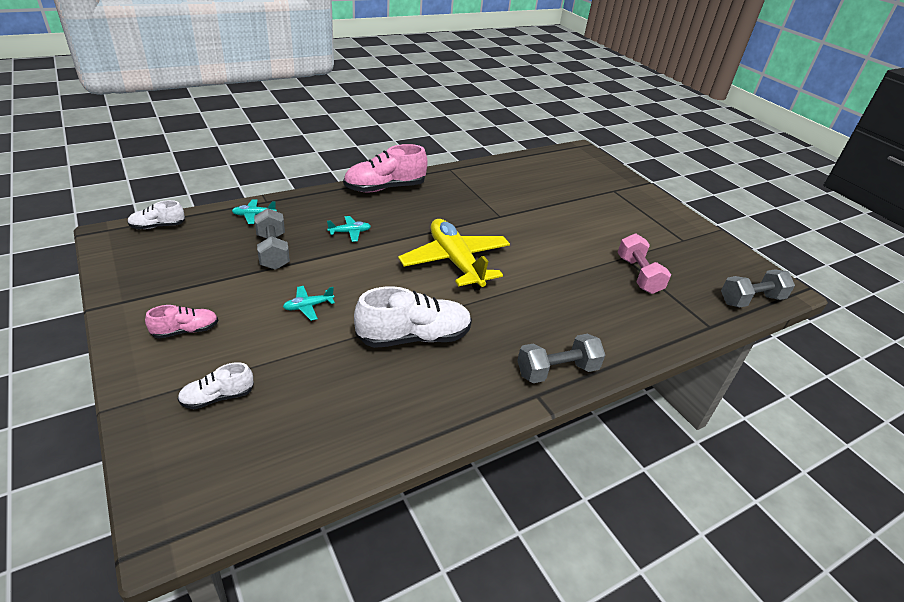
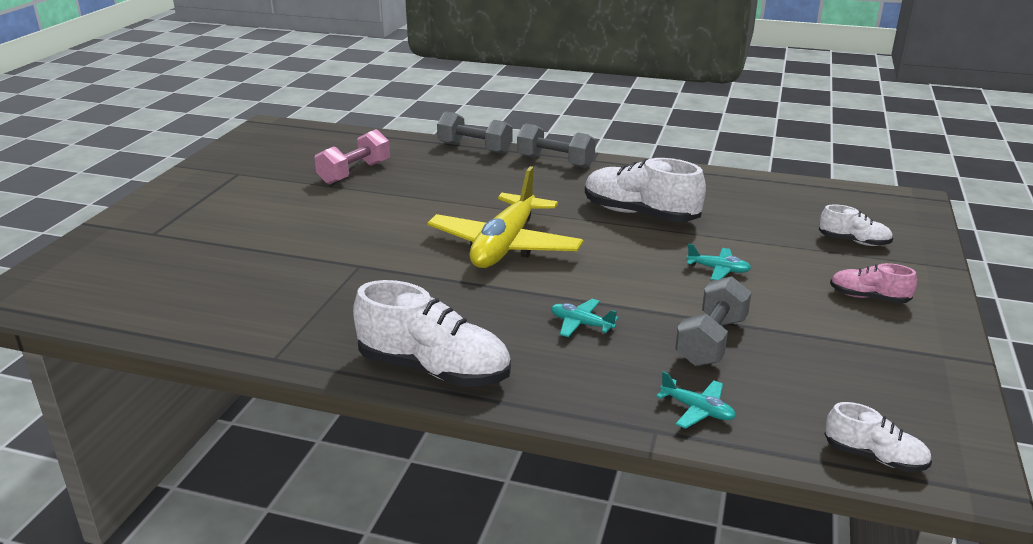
camera: 130 degrees left, 10 degrees down
pink shoe [343,144,428,192] -> white shoe [353,280,511,387]
grey dumbbell [721,269,795,307] -> grey dumbbell moved to [437,111,512,154]

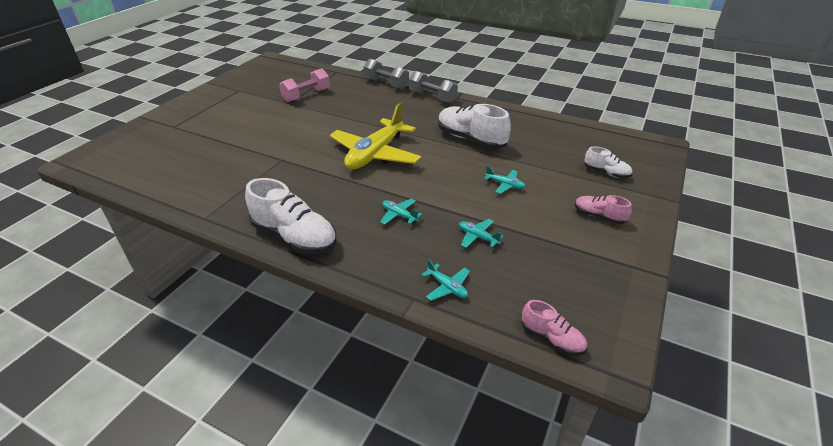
camera: 10 degrees right, 10 degrees up
grey dumbbell [675,276,752,366] -> turquoise plane [459,219,504,248]
white shoe [825,402,932,472] -> pink shoe [522,300,587,356]

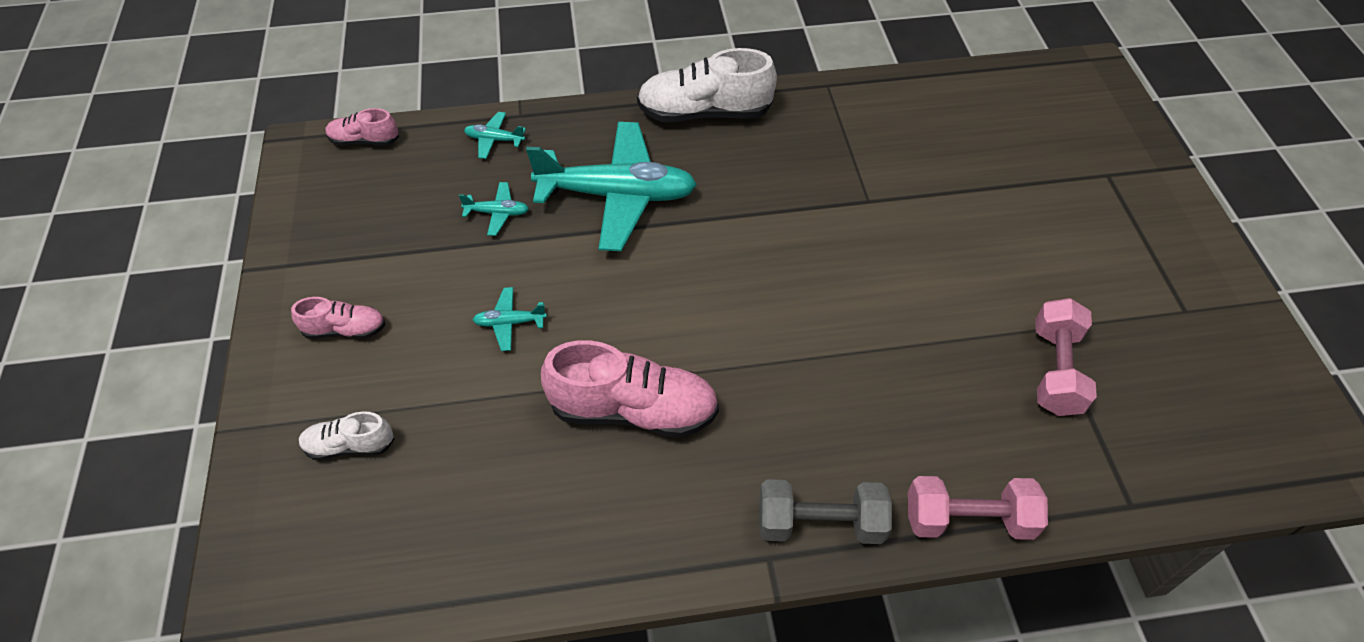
camera: 145 degrees right, 15 degrees up
yellow plane [330,103,421,170] -> none
grey dumbbell [363,59,409,89] -> pink dumbbell [908,476,1048,540]
turquoise plane [380,198,422,224] -> turquoise plane [526,122,697,251], size x2.47
white shoe [438,104,511,149] -> pink shoe [541,340,719,438]

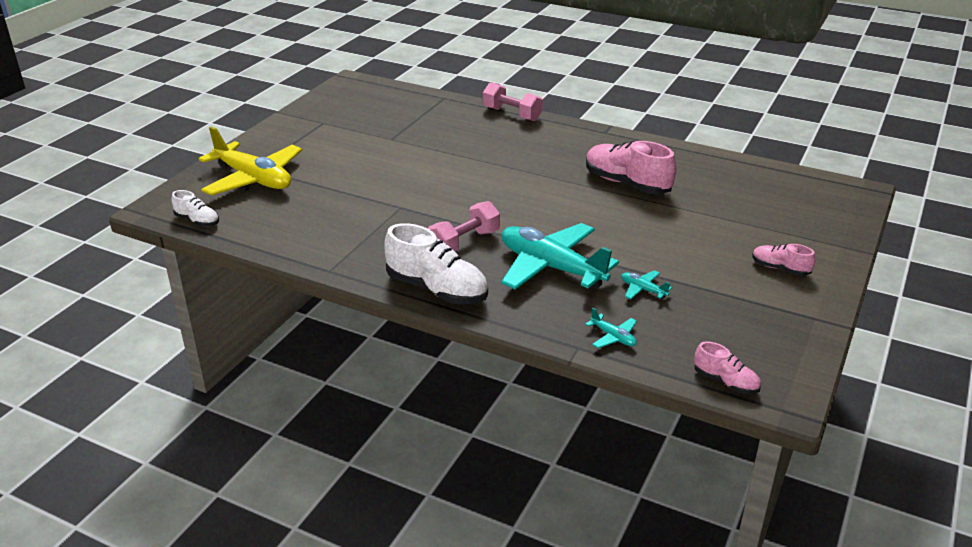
camera: 145 degrees left, 20 degrees down
white shoe [299,412,394,460] -> white shoe moved to [171,190,219,227]
turquoise plane [473,287,547,351] -> none
grey dumbbell [759,479,892,544] -> none
pink dumbbell [1035,298,1097,416] -> pink dumbbell moved to [428,201,500,251]
none -> yellow plane [199,126,302,196]

